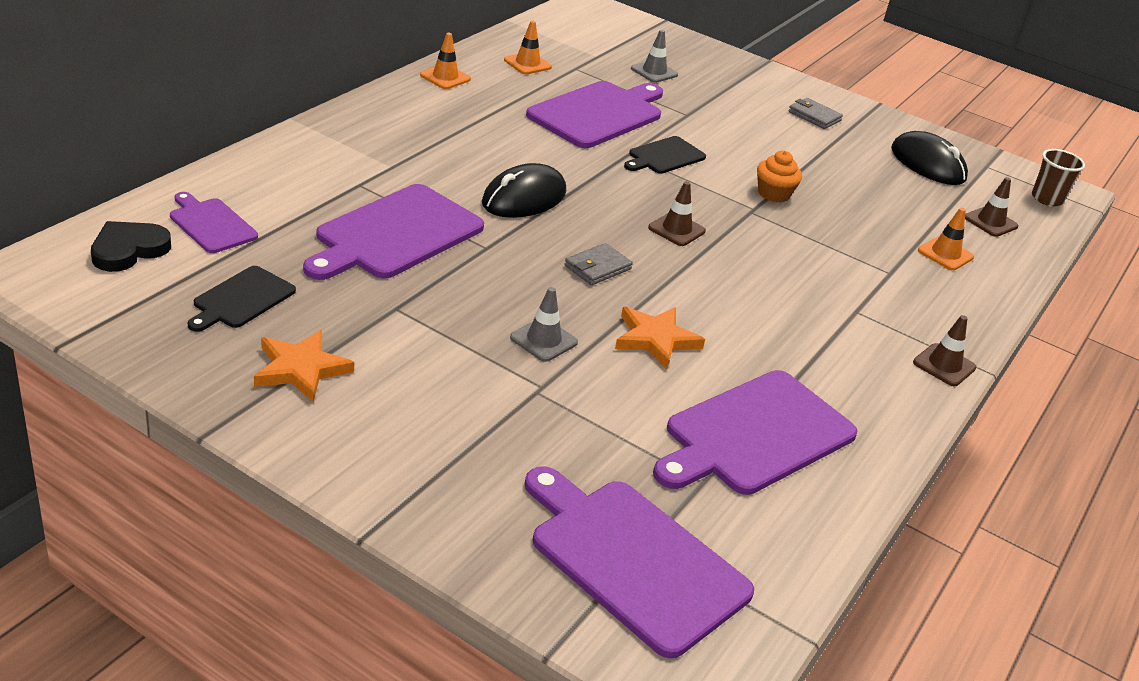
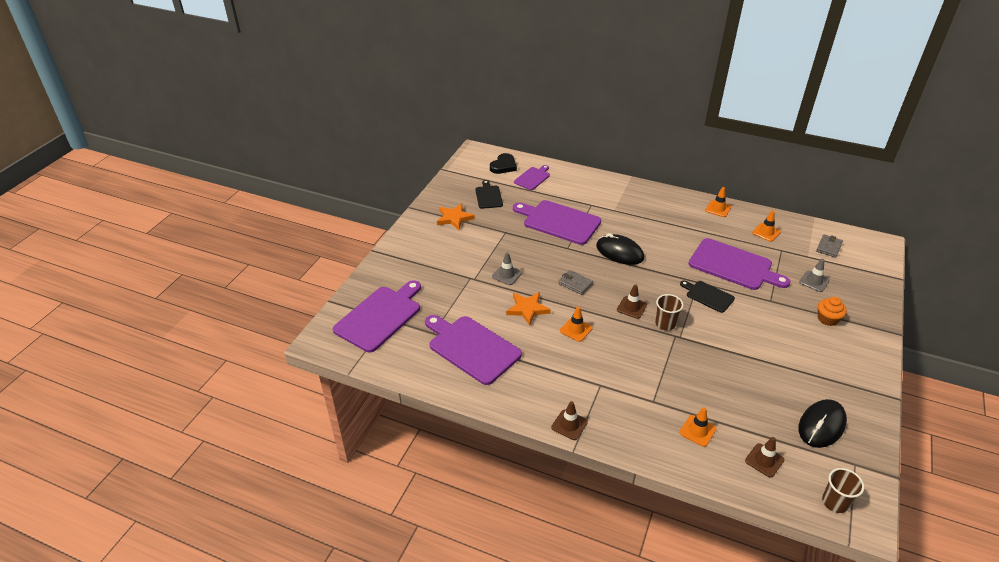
camera: 85 degrees right, 5 degrees up
black heart [91,221,171,272] -> black heart turned 90 degrees clockwise [490,153,517,174]
black cutting board [188,266,296,332] -> black cutting board turned 60 degrees clockwise [475,180,503,209]
orange cupcake [757,151,802,203] -> orange cupcake moved to [818,297,847,326]
grey wallet [789,98,843,129] -> grey wallet moved to [816,234,843,258]
none -> orange traffic cone [560,306,593,342]
none -> brown cup [655,294,684,330]

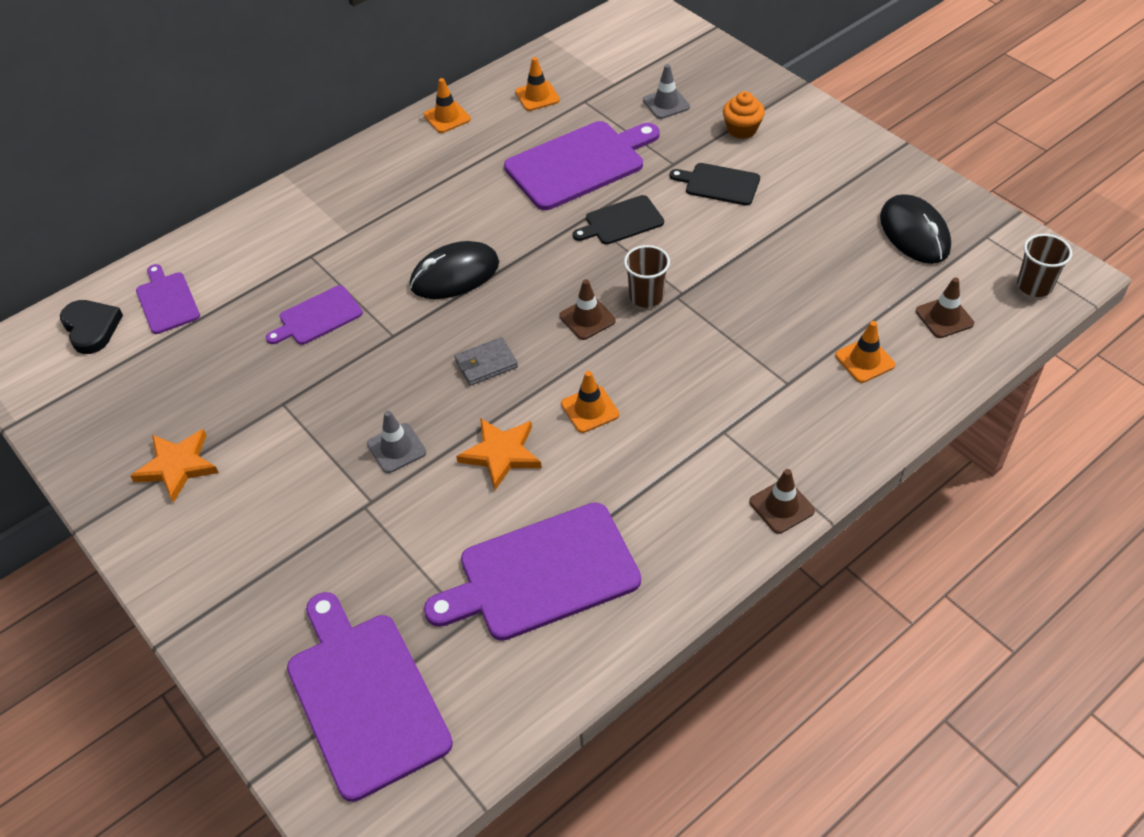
camera: 60 degrees left, 10 degrees up
black cutting board [475,180,503,209] -> black cutting board moved to [670,163,760,206]
purple cutting board [513,200,601,245] -> purple cutting board [266,285,363,345], size x0.54
grey wallet [816,234,843,258] -> none

